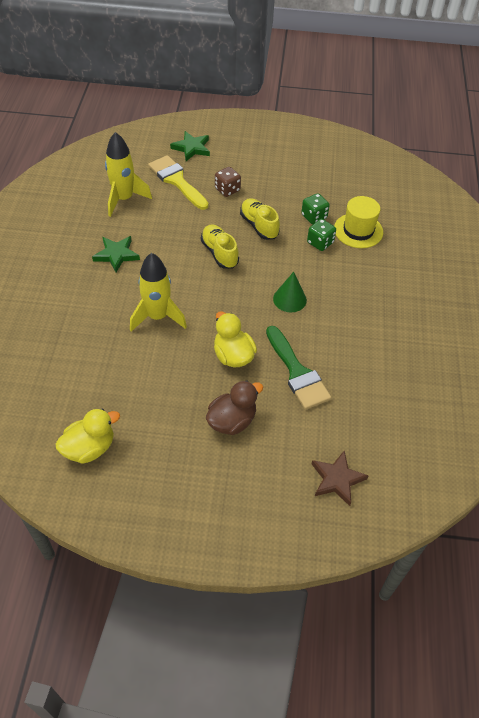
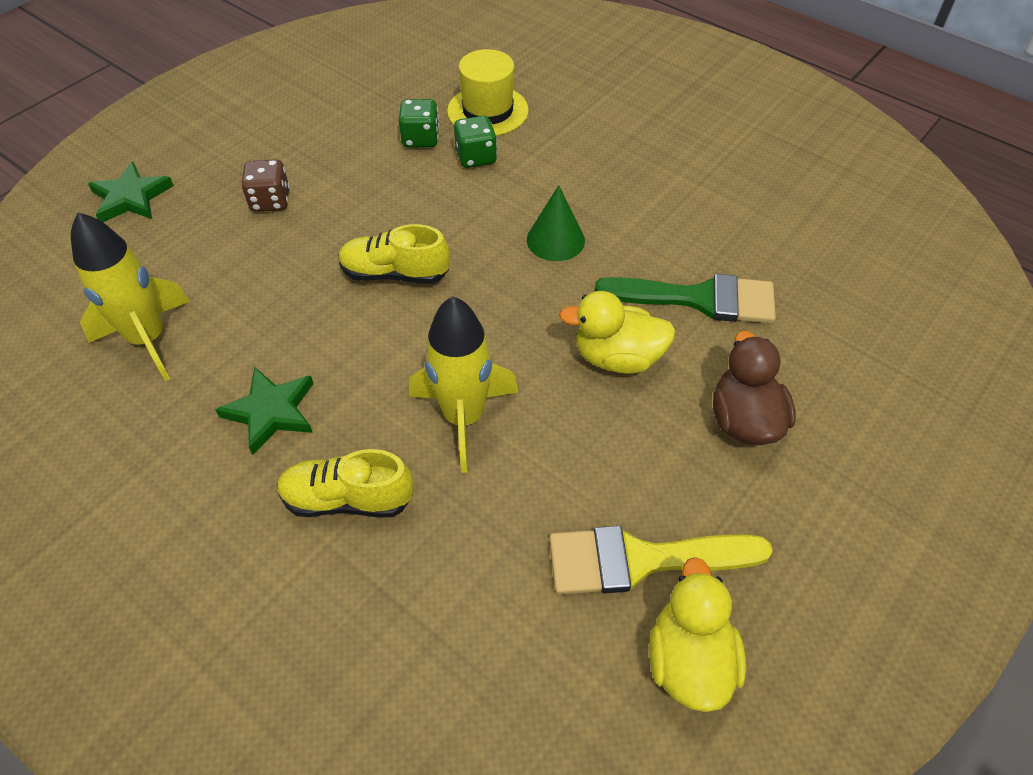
camera: 55 degrees left, 0 degrees up
yellow brush [148,155,209,210] -> yellow brush moved to [549,526,773,594]
yellow shoe [240,198,280,240] -> yellow shoe moved to [277,449,414,517]
brown star [311,450,369,506] -> none

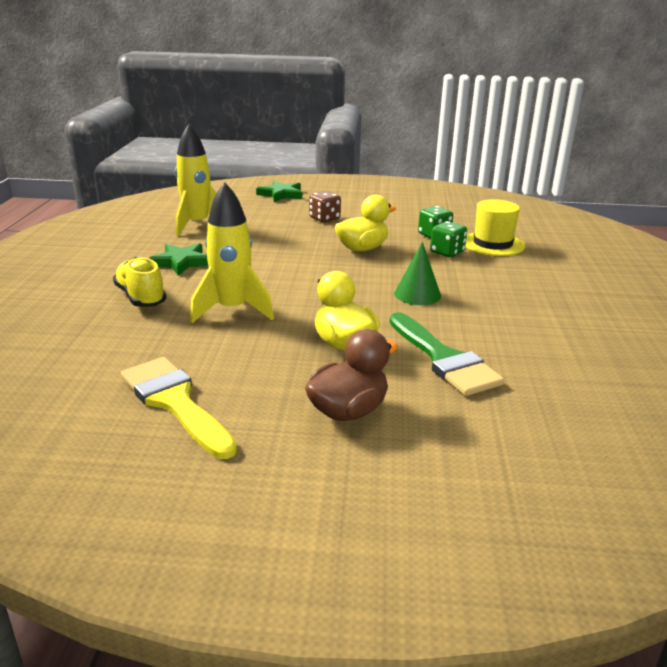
camera: 55 degrees right, 25 degrees down
yellow shoe [338,224,450,284] -> none
yellow duck [650,557,746,712] -> yellow duck moved to [335,195,396,251]

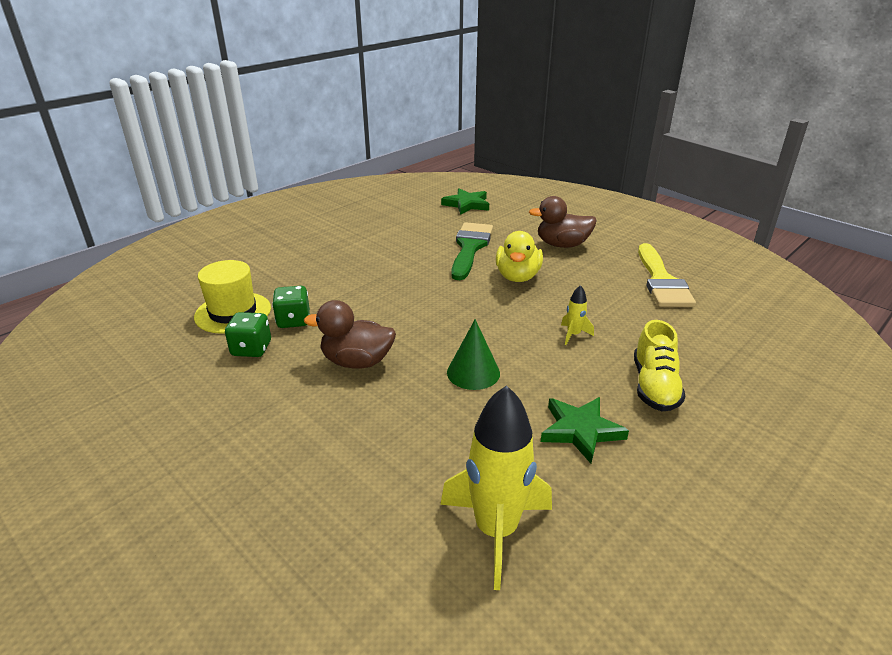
camera: 140 degrees left, 5 degrees up
yellow rocket [190,182,274,323] -> yellow rocket [561,285,594,345], size x0.45
green star [256,181,302,202] -> green star moved to [441,188,489,215]
brown dice [309,191,341,222] -> none
yellow duck [335,195,396,251] -> brown duck [304,300,396,368]
green cone [394,242,441,305] -> green cone moved to [447,319,500,390]

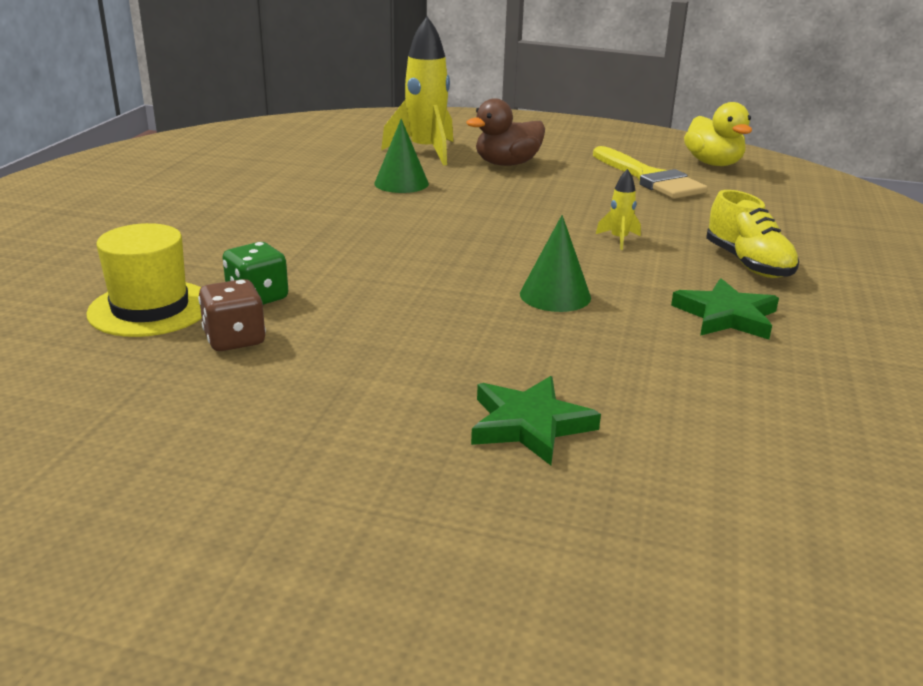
camera: 30 degrees left, 5 degrees down
green dice [225,312,271,357] -> brown dice [198,279,266,351]
brown duck [304,300,396,368] -> none
yellow rocket [440,385,552,590] -> yellow rocket moved to [381,16,453,165]
green star [441,188,489,215] -> green star moved to [471,376,601,465]
green brush [451,222,493,280] -> green cone [375,119,429,193]
yellow duck [496,231,543,282] -> yellow duck moved to [684,102,752,166]

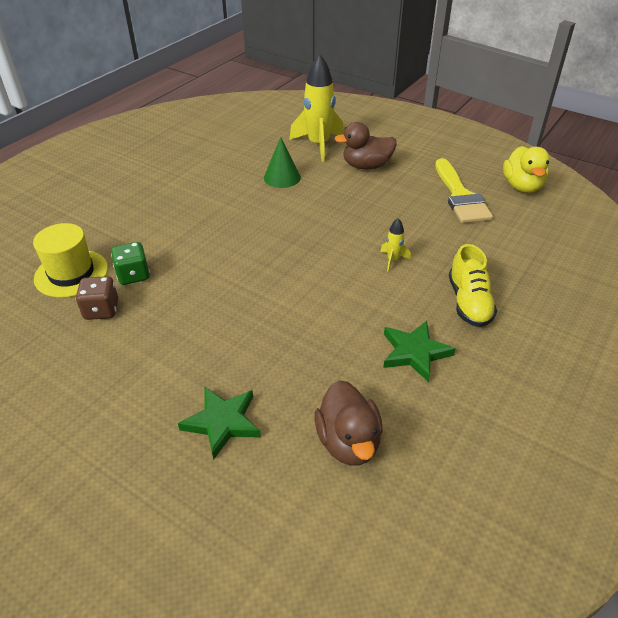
camera: 20 degrees right, 15 degrees up
green cone [520,215,591,312] -> none
none -> brown duck [314,380,383,466]

